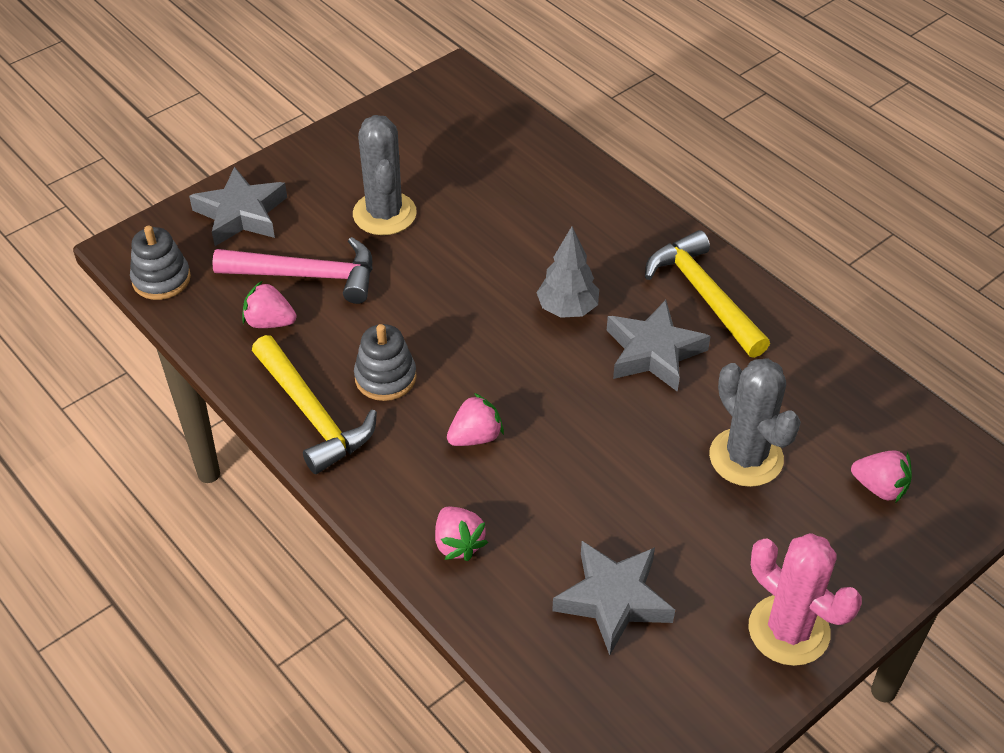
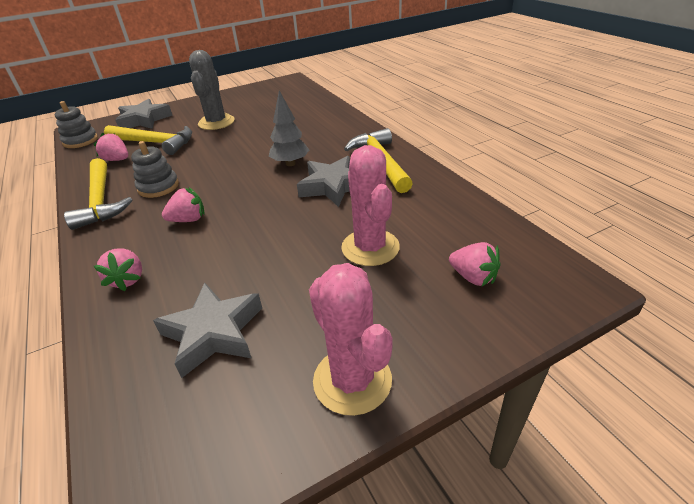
camera: 15 degrees right, 10 degrees down
pink hammer [212,237,372,304] -> yellow hammer [104,125,192,155]
grey cactus [709,358,801,487] -> pink cactus [341,145,400,266]

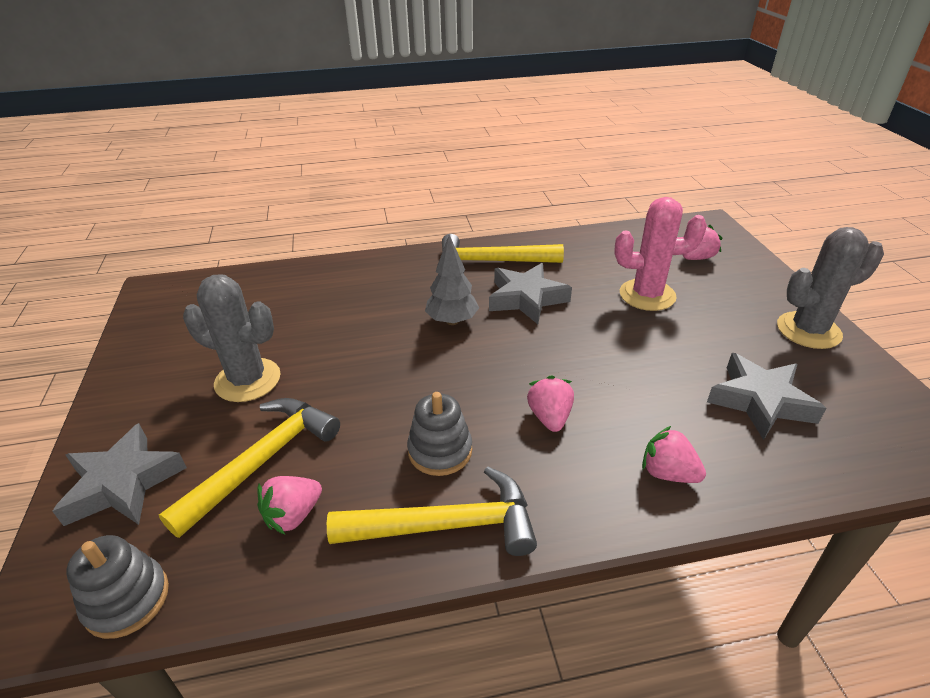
camera: 75 degrees left, 0 degrees up
pink strawberry [94,248,142,291] -> pink strawberry turned 150 degrees counterclockwise [642,426,706,483]
pink cactus [309,263,393,416] -> grey cactus [777,227,884,349]

